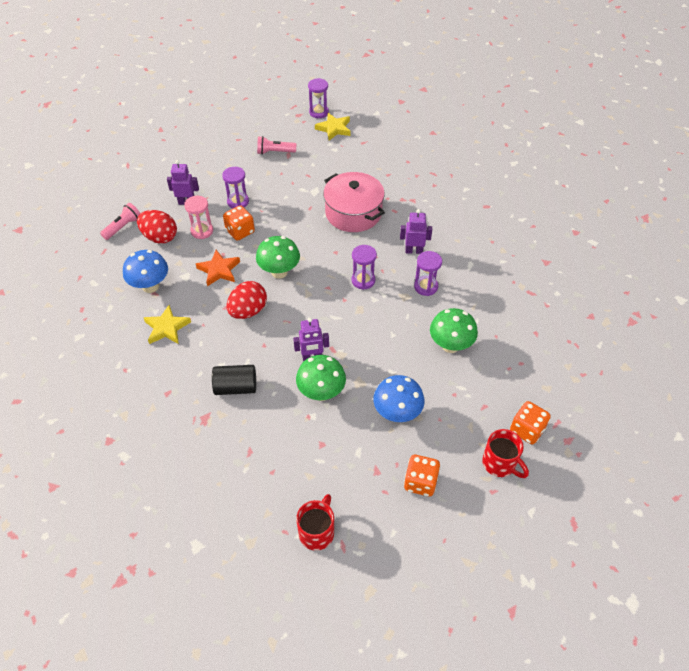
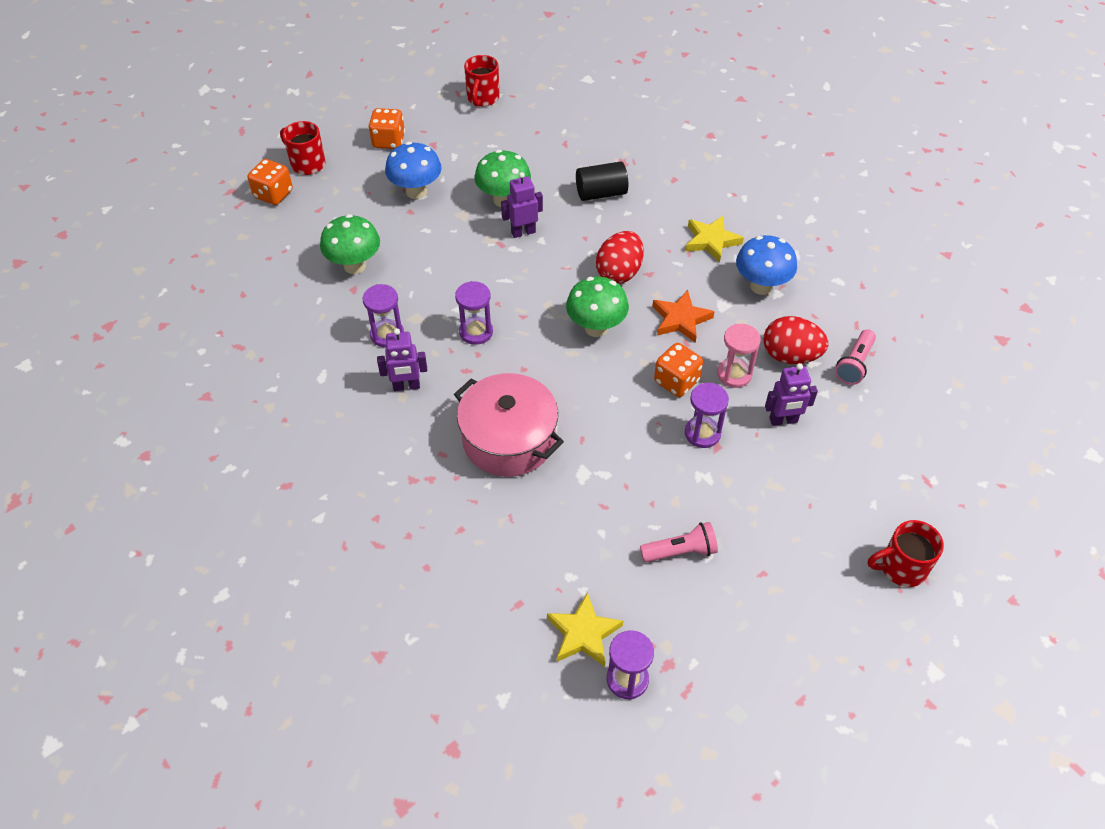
camera: 170 degrees right, 0 degrees up
none -> red mug [868,520,944,587]

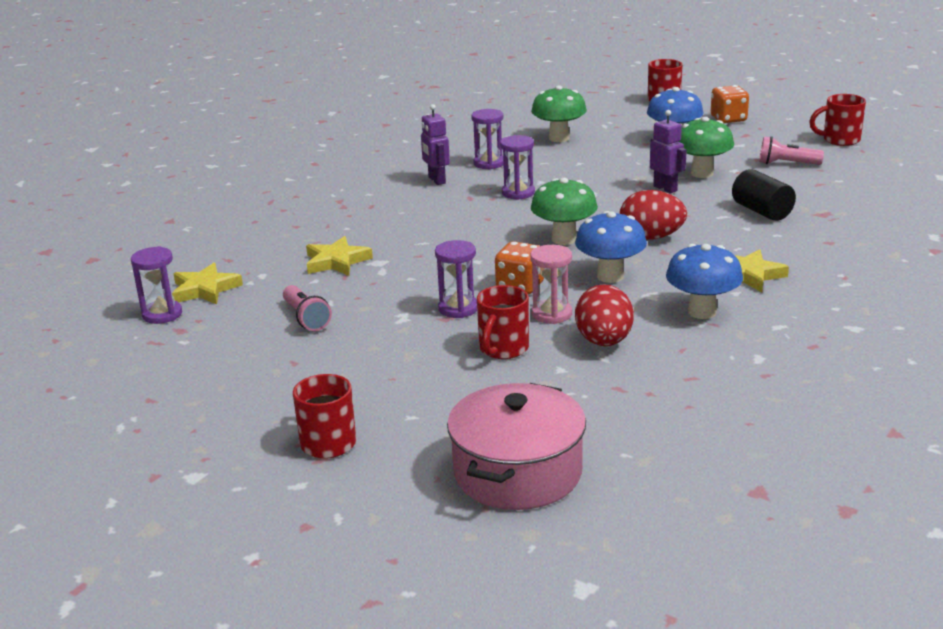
camera: 75 degrees right, 25 degrees down
orange dice [247,159,293,205] -> none
pink pot [454,373,564,477] -> pink pot moved to [447,383,586,510]
orange star [652,290,715,343] -> blue mushroom [575,211,647,283]
purple robot [765,363,818,426] -> red mug [477,285,529,359]
pink flashlight [835,329,876,385] -> pink flashlight moved to [759,136,824,165]
none -> yellow star [306,236,373,276]

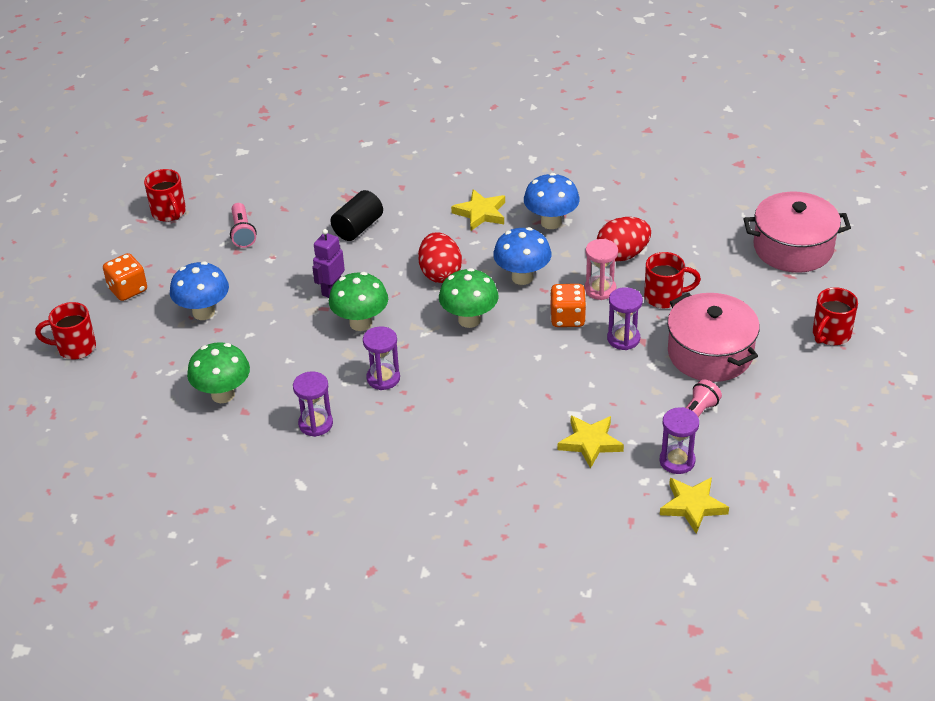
camera: 115 degrees left, 15 degrees up
purple hourglass [131,246,182,324] -> purple hourglass moved to [660,407,699,474]
purple robot [421,104,450,185] -> none
green mushroom [678,117,734,178] -> green mushroom moved to [329,272,388,331]
none -> pink pot [667,293,760,382]

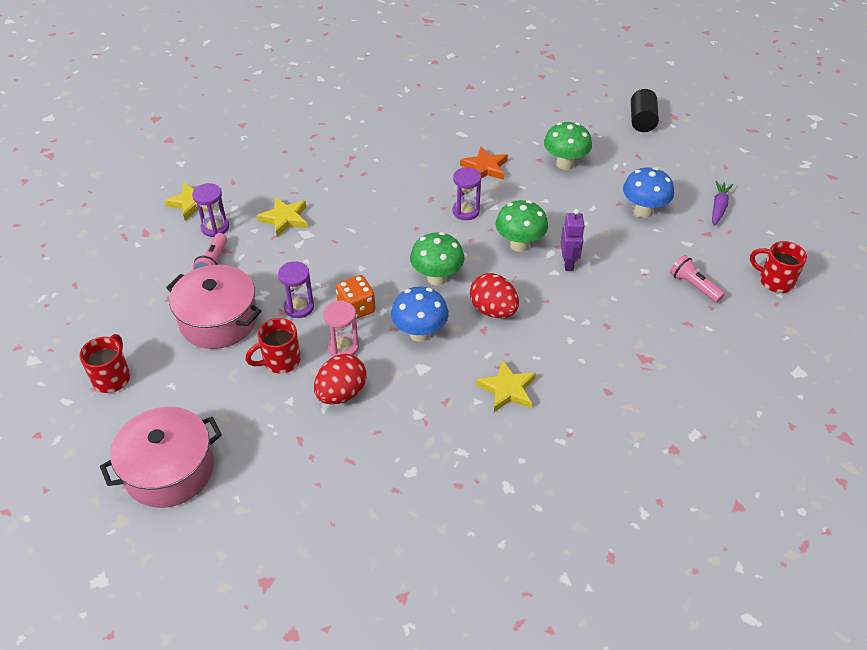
camera: 150 degrees right, 5 degrees up
red mug [35,302,96,359] -> none
orange dice [103,253,147,301] -> purple carrot [712,181,733,226]
purple hourglass [293,371,333,437] -> orange star [460,147,508,180]
black cylinder [330,190,383,241] -> black cylinder moved to [631,89,659,132]
blue mushroom [524,173,580,229] -> none

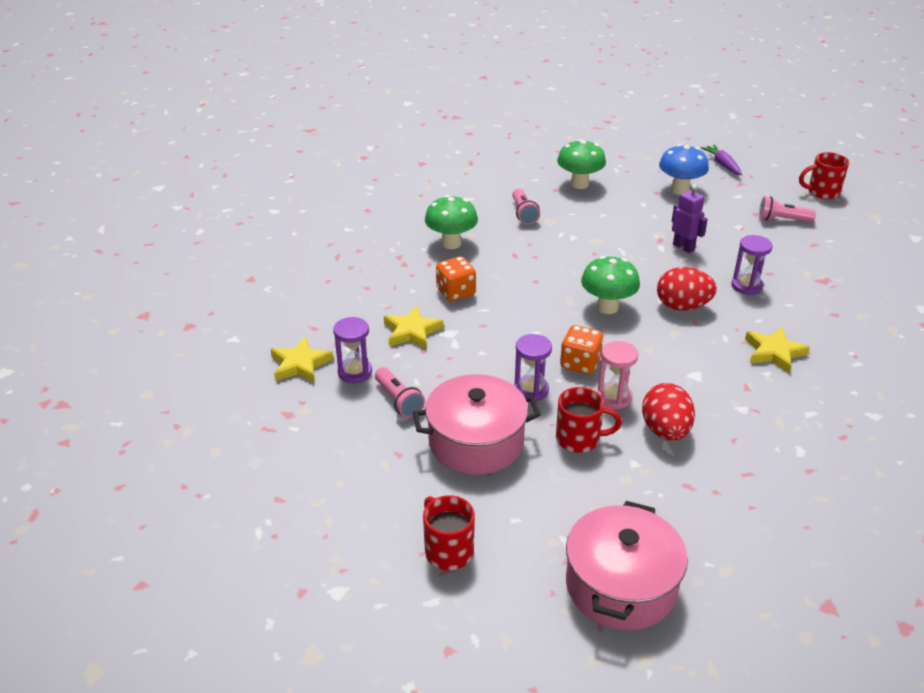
camera: 40 degrees left, 10 degrees down
red mug [245,318,301,373] -> red mug turned 105 degrees counterclockwise [556,387,622,453]
blue mushroom [391,287,449,342] -> none
purple hourglass [453,167,481,220] -> purple hourglass moved to [732,235,773,295]
orange star [460,147,508,180] -> pink flashlight [512,189,540,225]
green mushroom [496,200,548,252] -> green mushroom moved to [425,195,478,249]
black cylinder [631,89,659,132] -> none
none -> orange dice [436,257,476,301]

